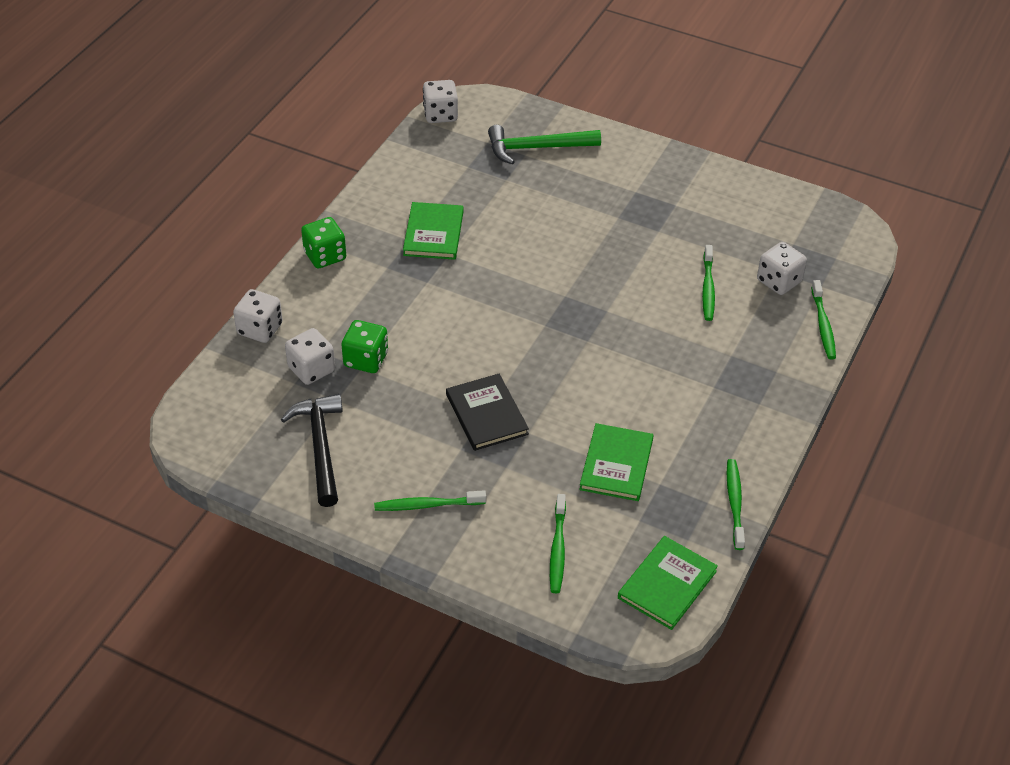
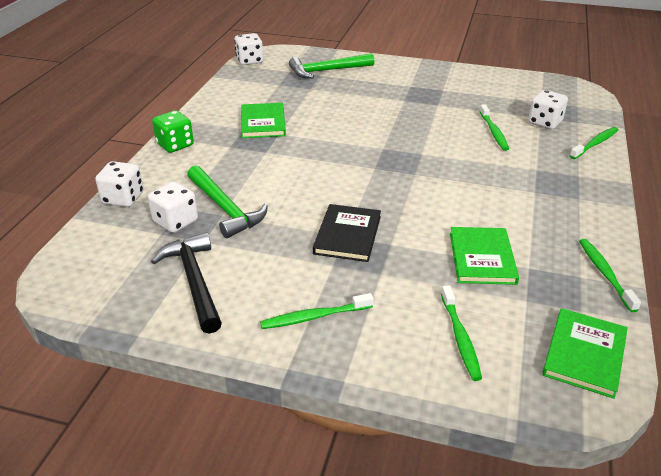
camera: 10 degrees left, 10 degrees down
green dice [341,320,388,373] -> green hammer [187,165,268,238]
black book [446,374,529,451] -> black book turned 45 degrees clockwise [313,204,381,262]
green toothbrush [811,280,836,359] -> green toothbrush turned 120 degrees counterclockwise [570,127,619,159]

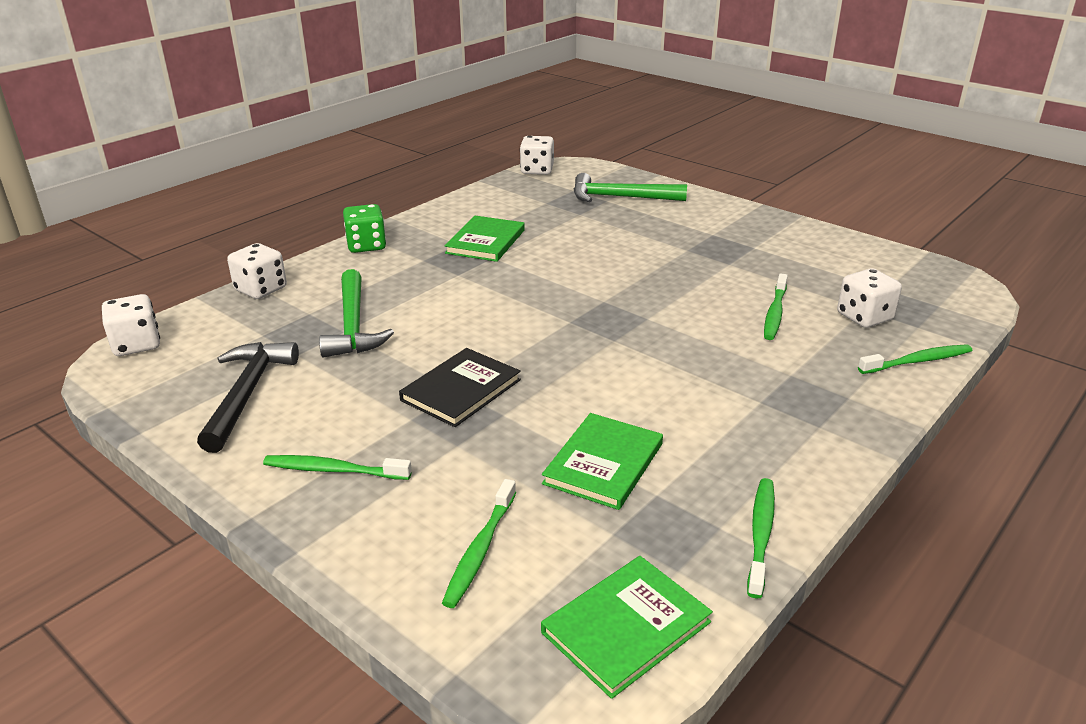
camera: 25 degrees right, 5 degrees down
white dice [148,181,198,233] -> white dice moved to [102,294,160,356]

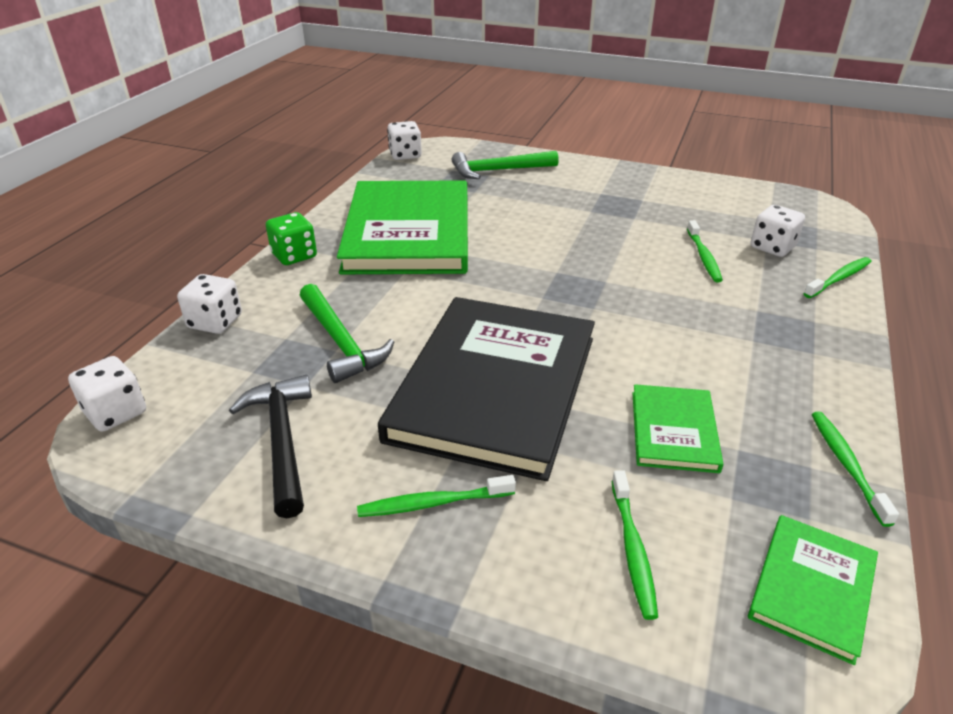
camera: 20 degrees left, 5 degrees up
black book [399,348,521,427] -> black book [378,297,595,481], size x2.18
green book [444,216,525,262] -> green book [337,180,468,274], size x2.18

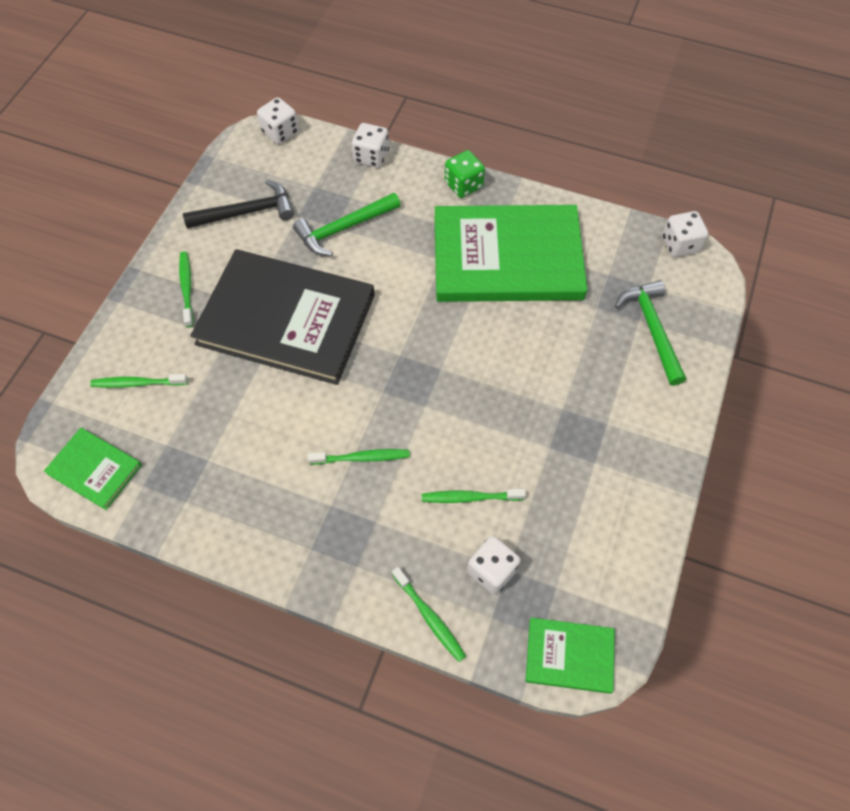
camera: 90 degrees right, 25 degrees up
green book [633,384,723,473] -> green book moved to [526,618,615,694]
green toothbrush [812,411,899,527] -> green toothbrush moved to [308,449,410,464]

